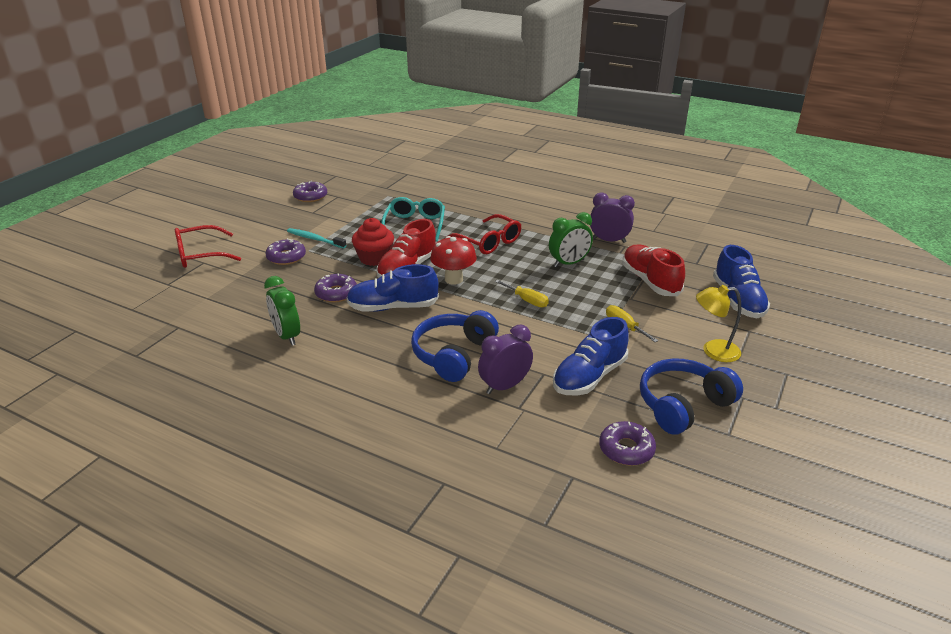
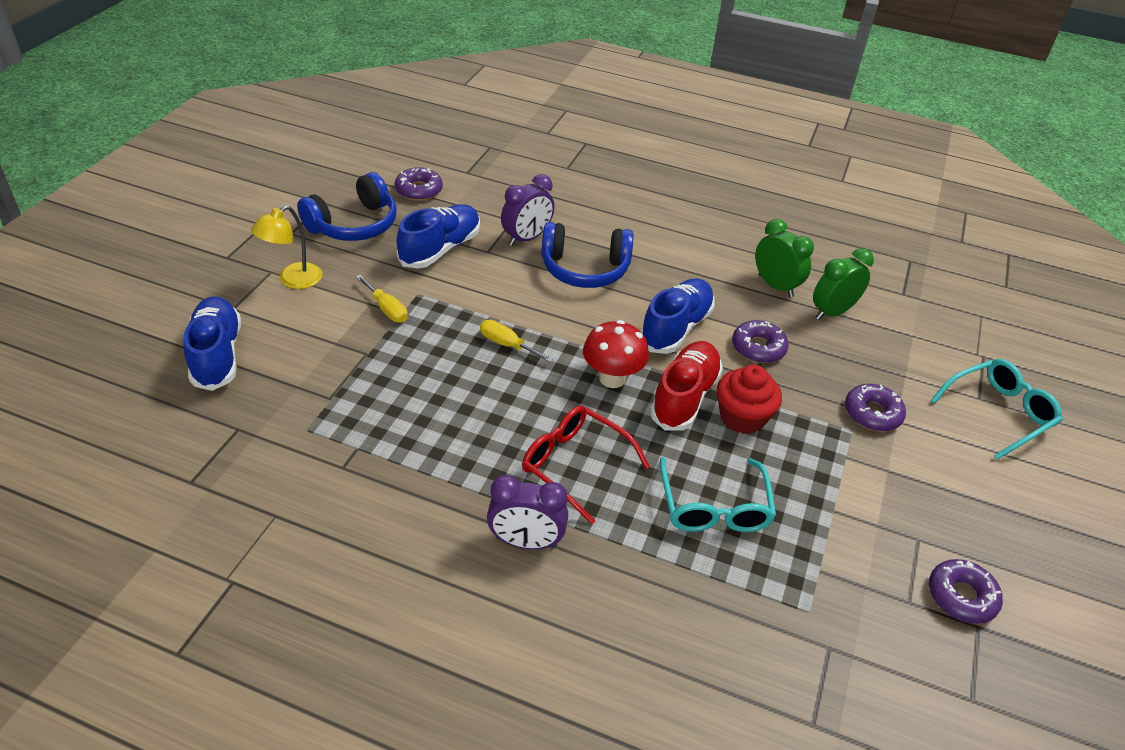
camera: 170 degrees right, 10 degrees up
red glasses [175,225,241,268] -> turquoise glasses [930,359,1063,460]
turquoise toothbrush [287,228,346,248] -> none
blue shoe [346,264,439,312] -> blue shoe turned 45 degrees counterclockwise [640,278,715,354]
blue headphones [411,310,499,382] -> blue headphones turned 75 degrees clockwise [541,222,634,288]
green clock [549,212,593,267] -> green clock moved to [813,248,874,320]
purple clock [590,193,635,243] -> purple clock moved to [487,475,568,550]
red shoe [622,244,685,296] -> none
yellow lamp [696,285,741,362] -> yellow lamp turned 135 degrees clockwise [251,205,322,289]

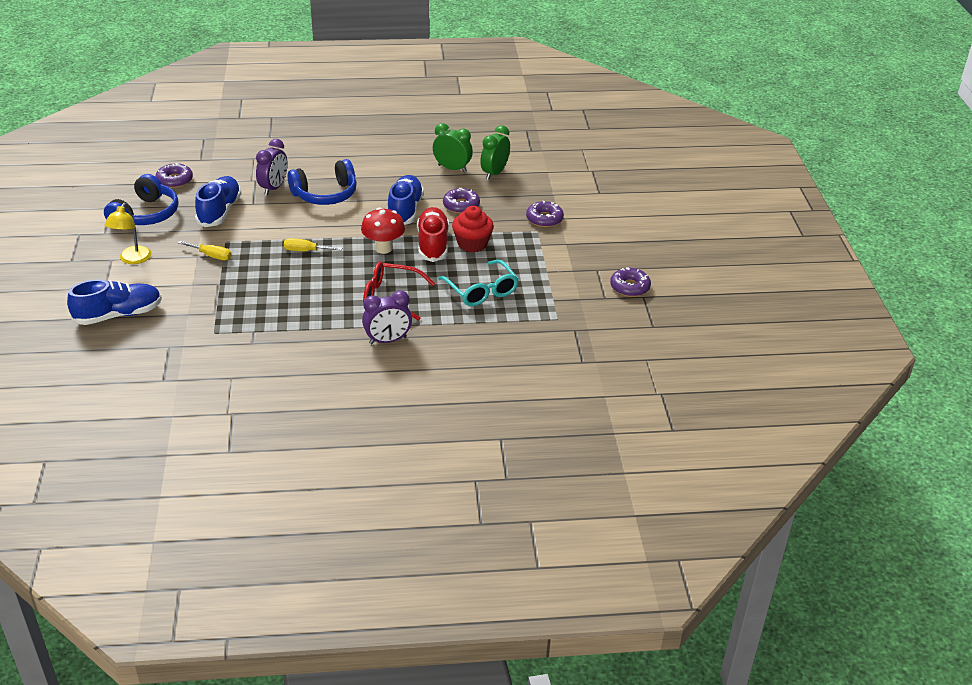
camera: 25 degrees left, 5 degrees down
blue shoe [184,296,241,391] -> blue shoe turned 105 degrees clockwise [67,279,162,325]
turquoise glasses [930,359,1063,460] -> none

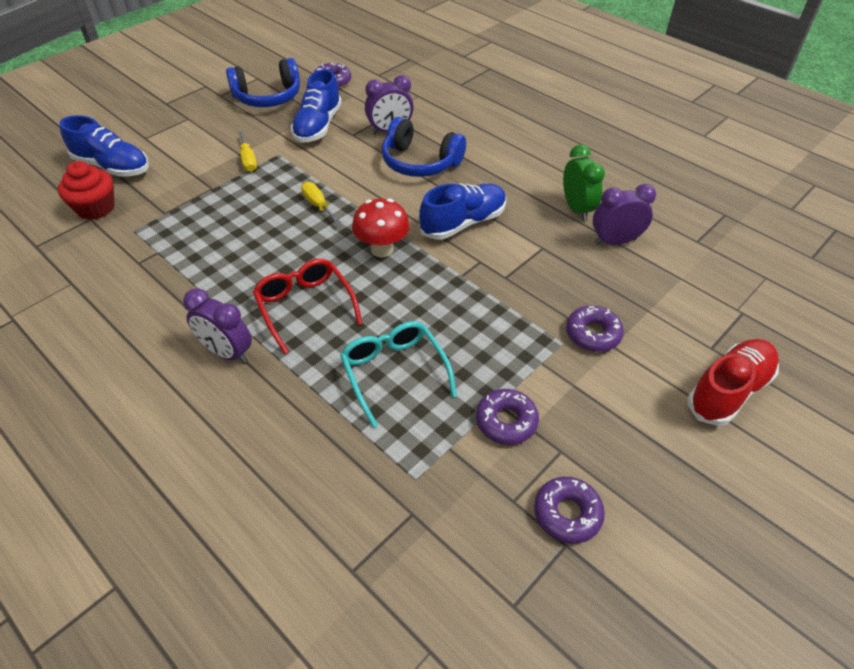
camera: 50 degrees right, 10 degrees up
yellow lamp [104,203,152,264] -> none
blue shoe [195,176,242,227] -> blue shoe turned 135 degrees clockwise [291,69,342,143]
red shoe [417,207,449,262] -> red shoe moved to [687,339,779,426]
turquoise glasses [438,259,519,306] -> turquoise glasses turned 135 degrees clockwise [340,321,457,428]
purple donut [443,188,480,214] -> purple donut moved to [476,389,539,445]
red cupcake [452,206,494,252] -> red cupcake moved to [58,161,115,220]
green clock [480,125,510,180] -> purple clock [593,184,656,245]

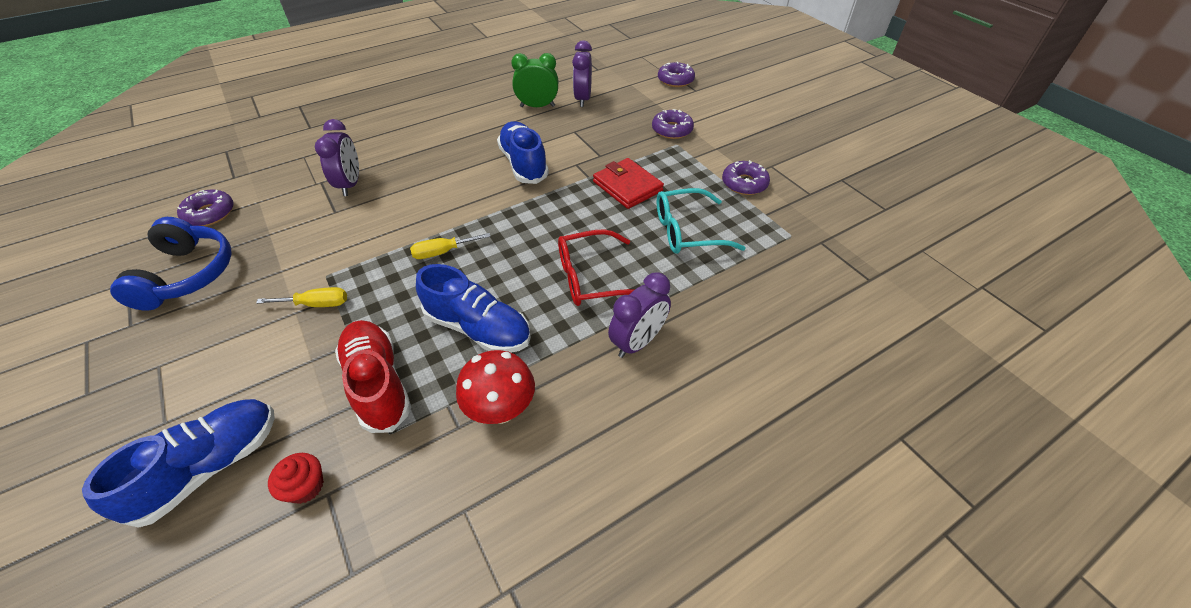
camera: 75 degrees left, 0 degrees up
red cupcake [58,161,115,220] -> red cupcake [268,453,324,504], size x0.61
blue shoe [291,69,342,143] -> blue shoe moved to [416,264,531,353]
red mushroom [352,198,410,257] -> red mushroom moved to [456,350,535,424]
blue headphones [382,117,466,177] -> none
purple donut [534,477,605,544] -> purple donut moved to [658,62,695,87]
red shoe [687,339,779,426] -> red shoe moved to [335,320,411,433]
none -> red wallet [593,158,664,209]

